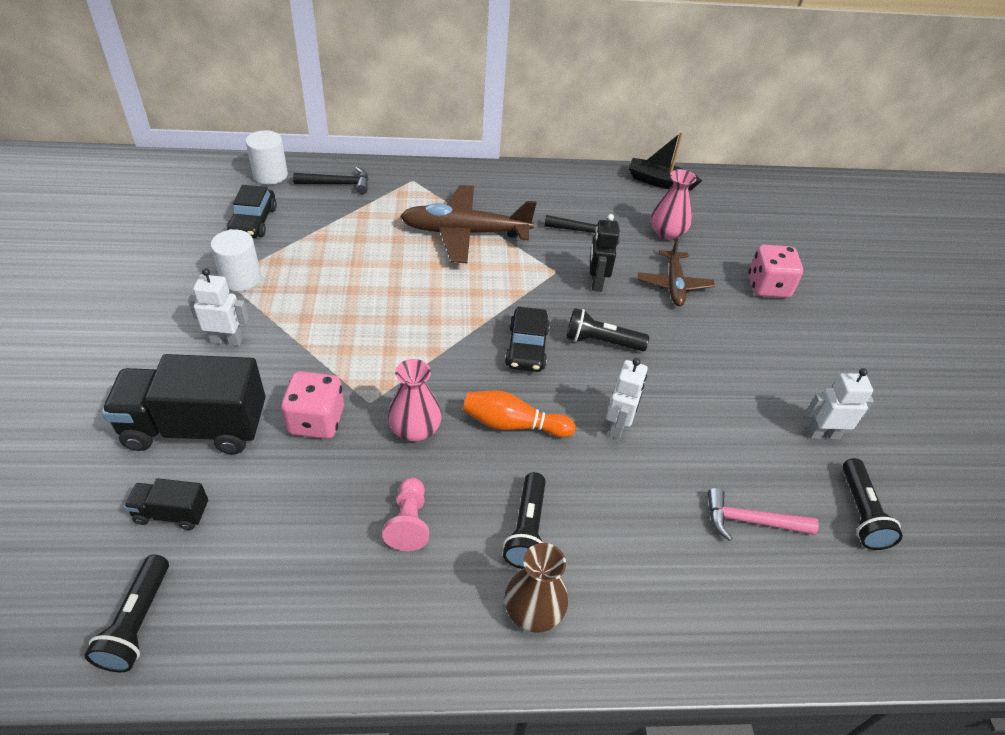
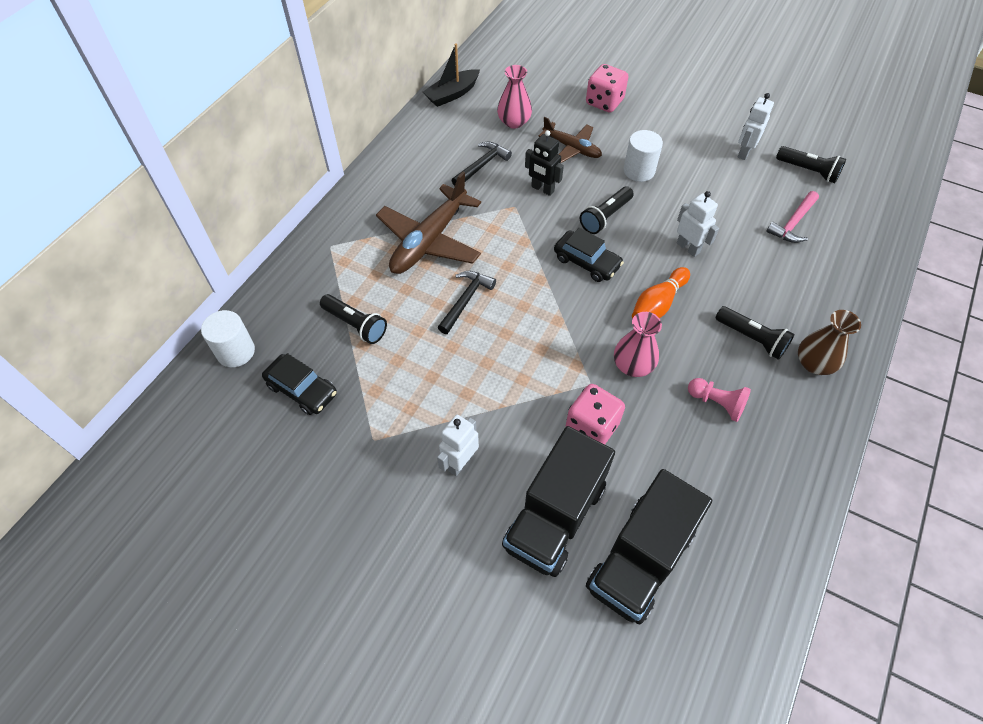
camera: 55 degrees left, 10 degrees up
black flashlight [85,554,169,672] -> black flashlight moved to [320,294,387,344]
black truck [124,478,208,530] -> black truck [586,469,712,624], size x2.12
white cylinder [211,230,261,291] -> white cylinder moved to [623,130,663,182]
black hammer [293,167,368,194] -> black hammer moved to [438,271,496,334]

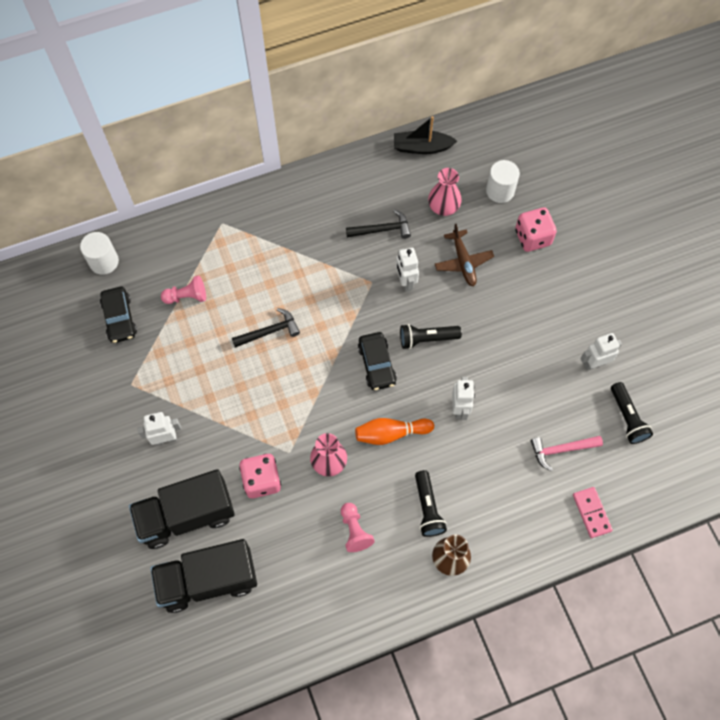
camera: 40 degrees right, 10 degrees up
black flashlight [320,294,387,344] -> pink pawn [161,275,206,304]
brown plane [376,172,481,274] -> none
black robot [525,130,564,196] -> white robot [396,248,419,292]
white cylinder [623,130,663,182] -> white cylinder moved to [486,160,520,203]
none -> pink domino [573,487,613,538]

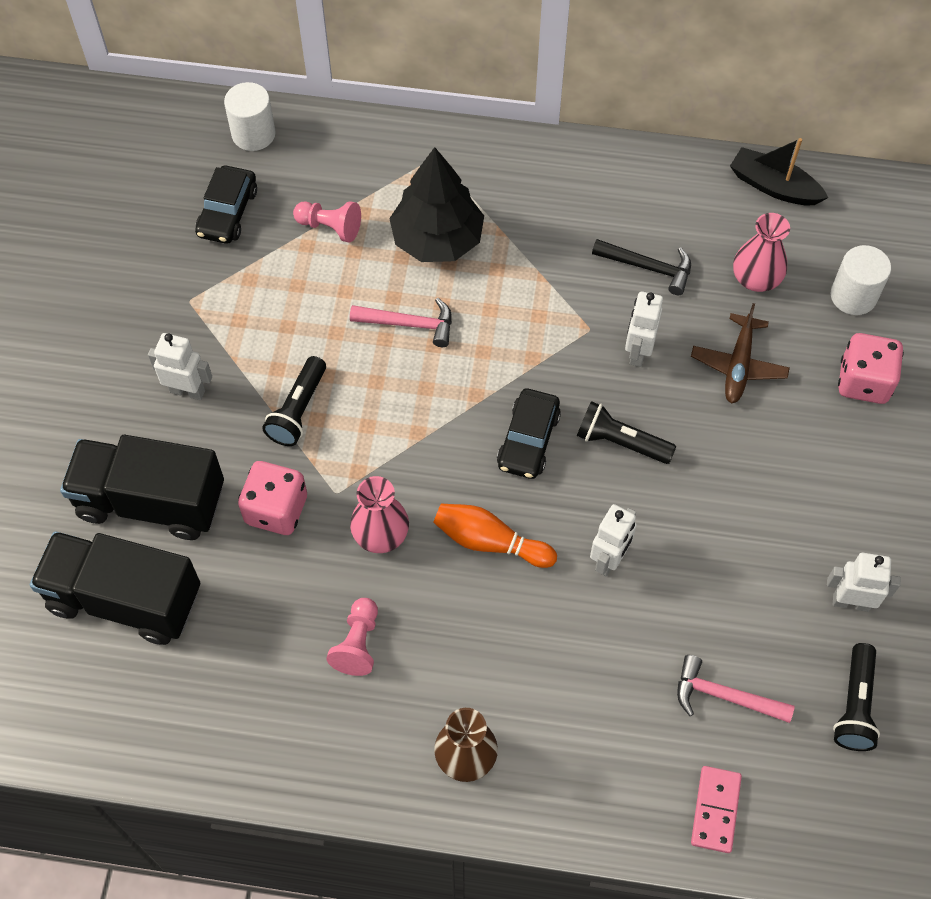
camera: 30 degrees right, 5 degrees down
black hammer [232,308,300,348] -> pink hammer [350,298,452,347]
black flashlight [415,470,447,537] -> black flashlight moved to [262,356,326,446]
none -> black tree [389,147,484,262]

